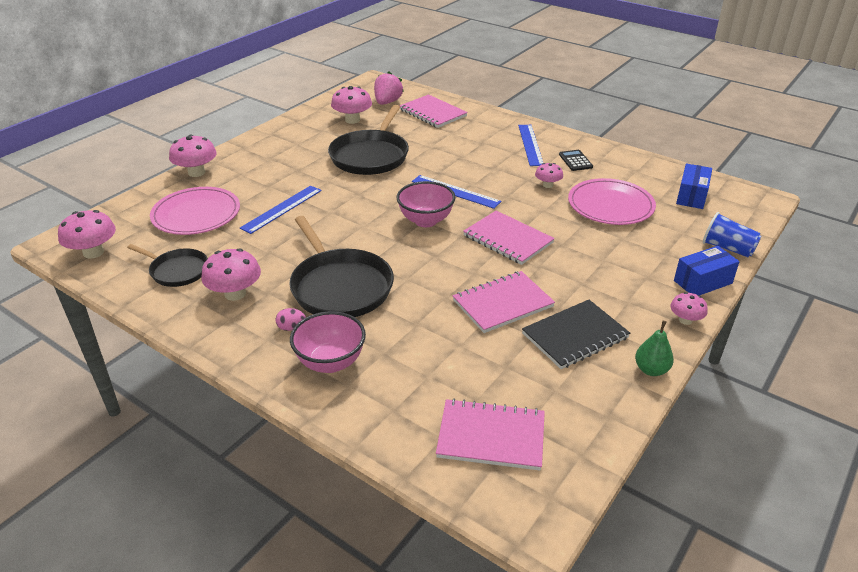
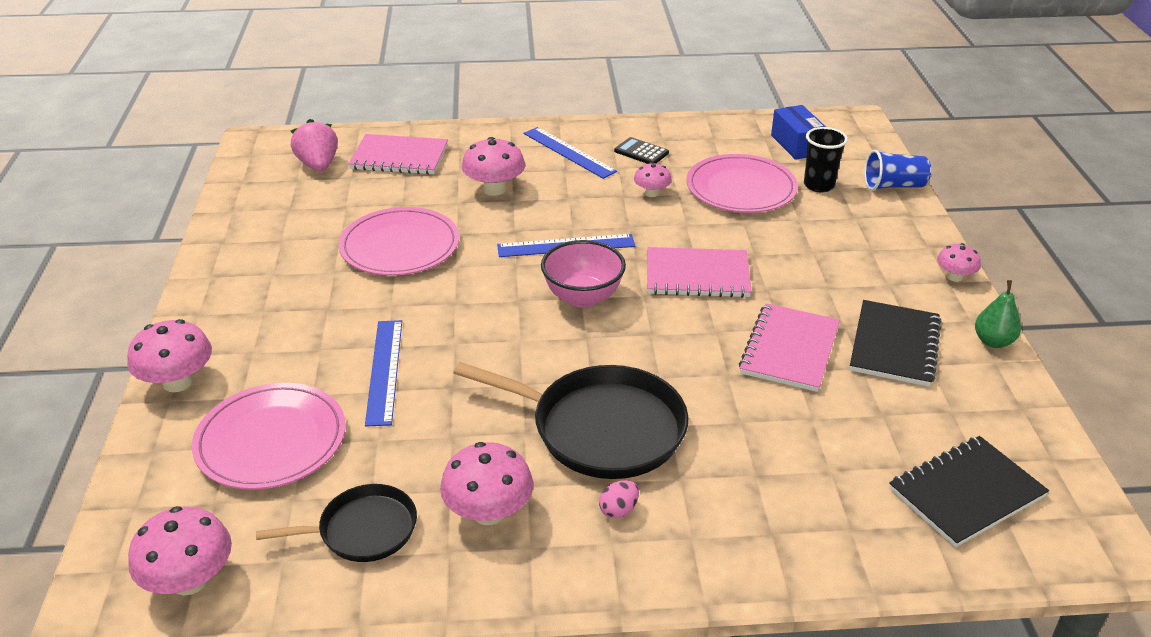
camera: 40 degrees left, 0 degrees up
pink bowl [290,311,366,373] -> none
black pan [328,105,409,175] -> pink plate [338,207,459,276]
pink mushroom [331,86,372,124] -> pink mushroom moved to [462,137,525,196]
pink notebook [436,399,545,470] -> black notebook [889,436,1049,547]
blue box [674,246,740,295] -> none
none -> black cup [804,127,848,192]

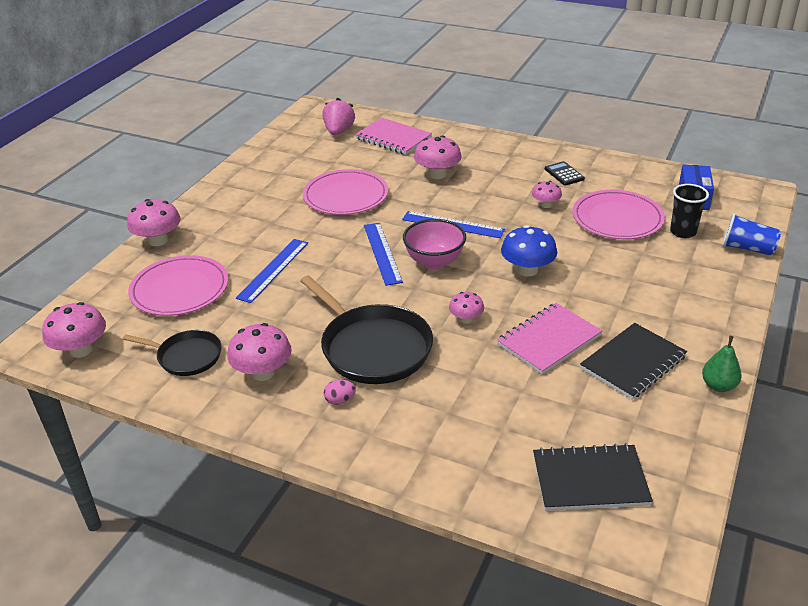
camera: 30 degrees right, 0 degrees up
blue ruler [524,127,617,179] -> blue ruler moved to [364,223,403,286]
pink notebook [647,247,752,298] -> blue mushroom [501,225,557,277]
pink mushroom [937,243,981,282] -> pink mushroom moved to [449,292,484,324]

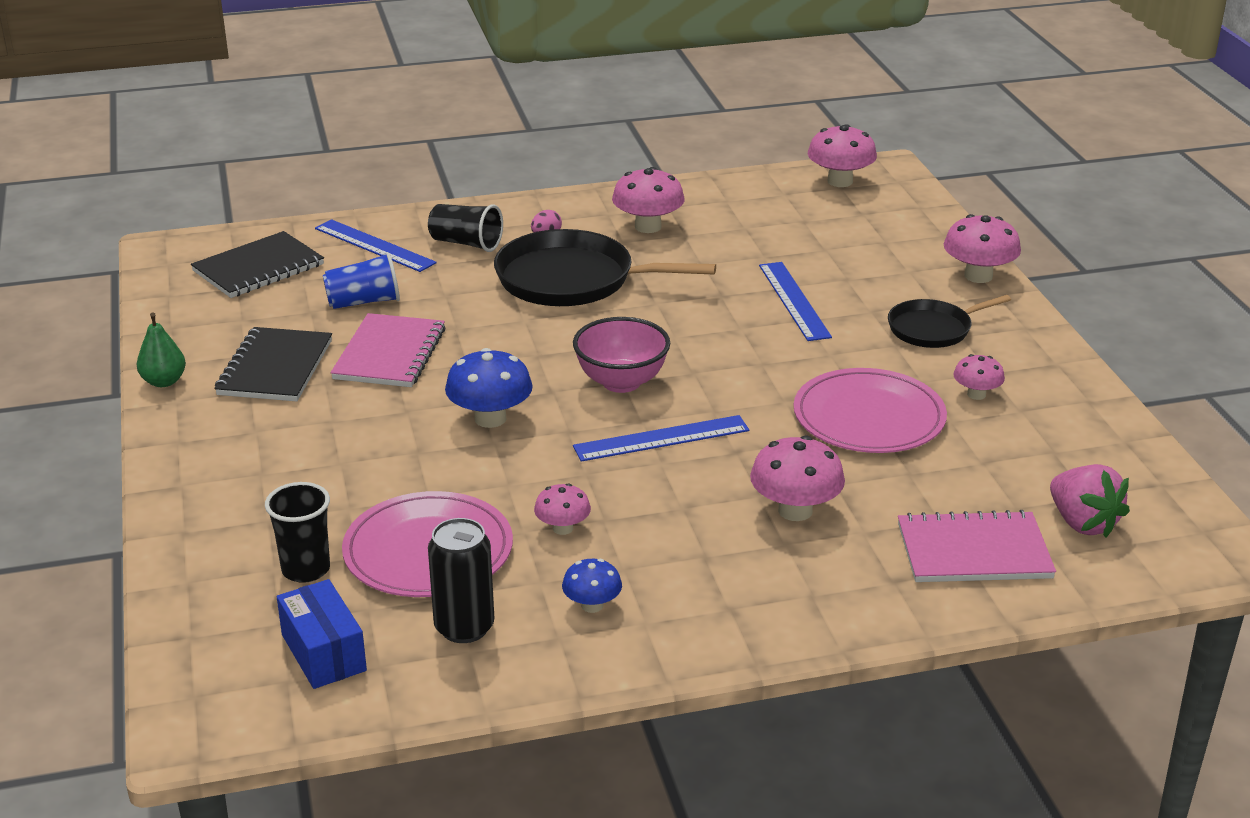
camera: 140 degrees right, 5 degrees down
black pan [123,330,222,376] -> black pan moved to [888,295,1011,348]
pink plate [128,255,228,316] -> none
blue ruler [364,223,403,286] -> blue ruler moved to [315,219,437,272]
pink mushroom [449,292,484,324] -> pink mushroom moved to [953,354,1005,400]
black calculator [545,161,585,186] -> blue mushroom [562,559,622,613]
blue cup [722,213,781,256] -> blue cup moved to [323,252,400,309]
none -> black cup [428,204,503,252]
none -> black can [428,518,494,643]

